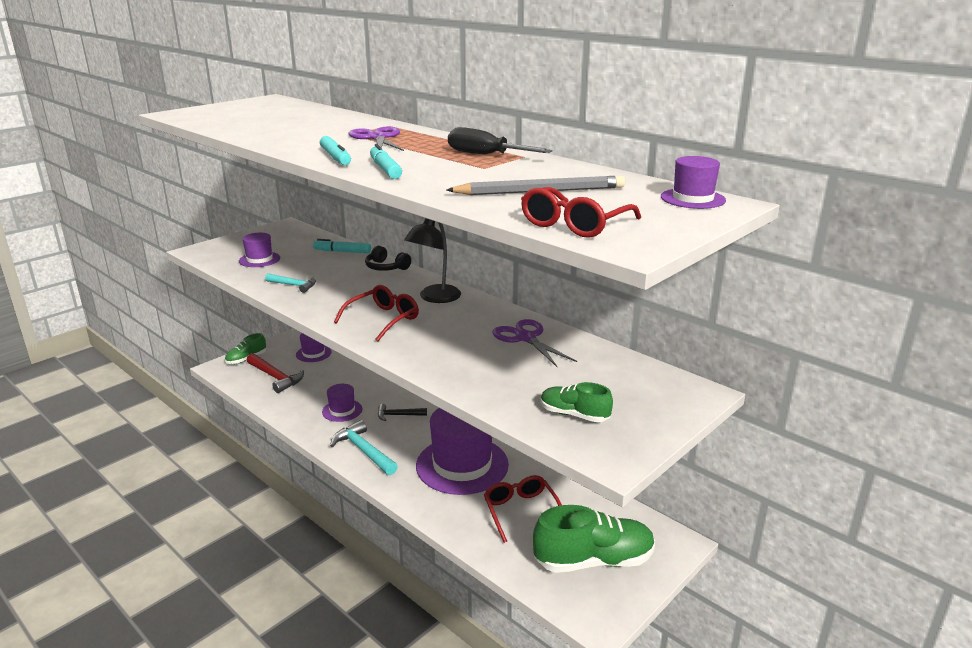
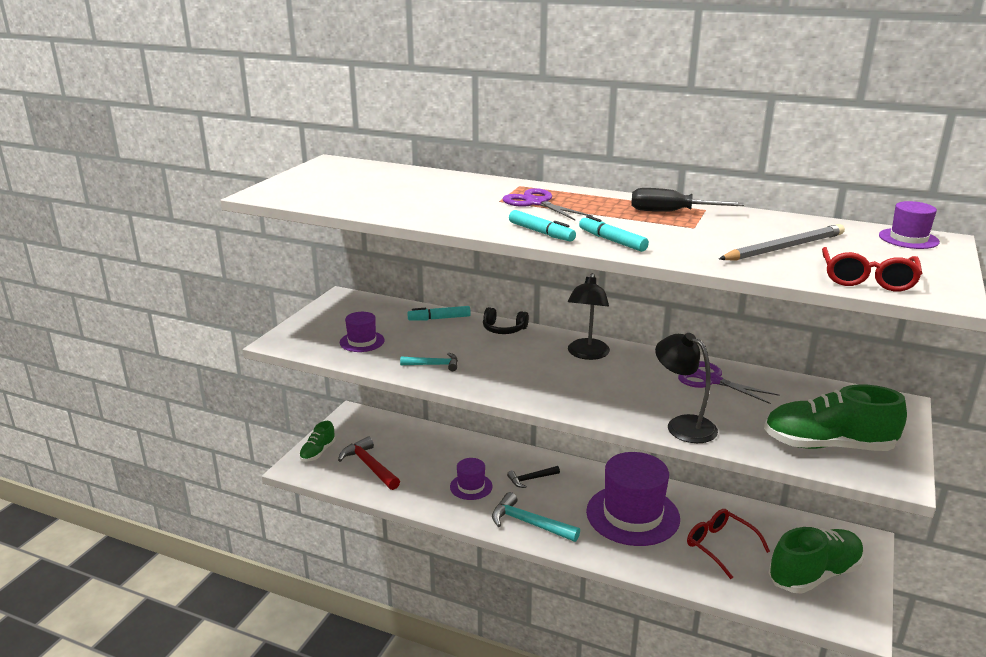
camera: 20 degrees left, 0 degrees up
red hammer [247,353,304,393] -> red hammer turned 150 degrees counterclockwise [338,437,400,490]
purple hat [296,333,332,362] -> none
red glasses [334,285,419,341] -> none
green shoe [541,382,613,422] -> green shoe [764,385,907,451], size x1.89
none -> black lamp [655,333,718,443]

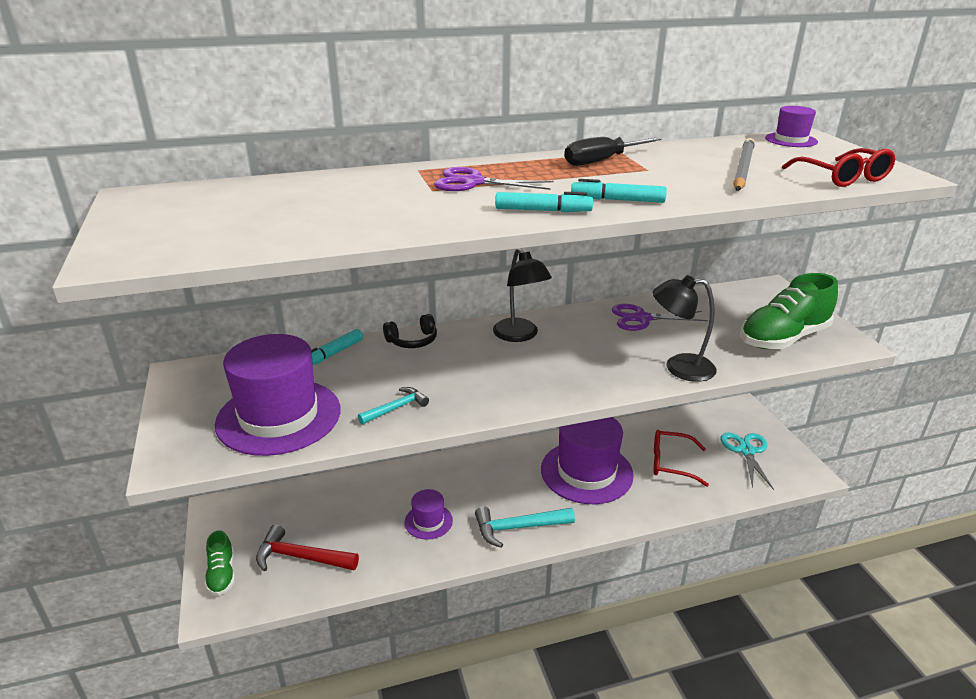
camera: 40 degrees left, 5 degrees up
purple hat [340,312,385,352] -> purple hat [215,334,340,456], size x2.08
black hammer [507,466,560,488] -> none
green shoe [769,527,864,594] -> turquoise scissors [721,433,774,490]

